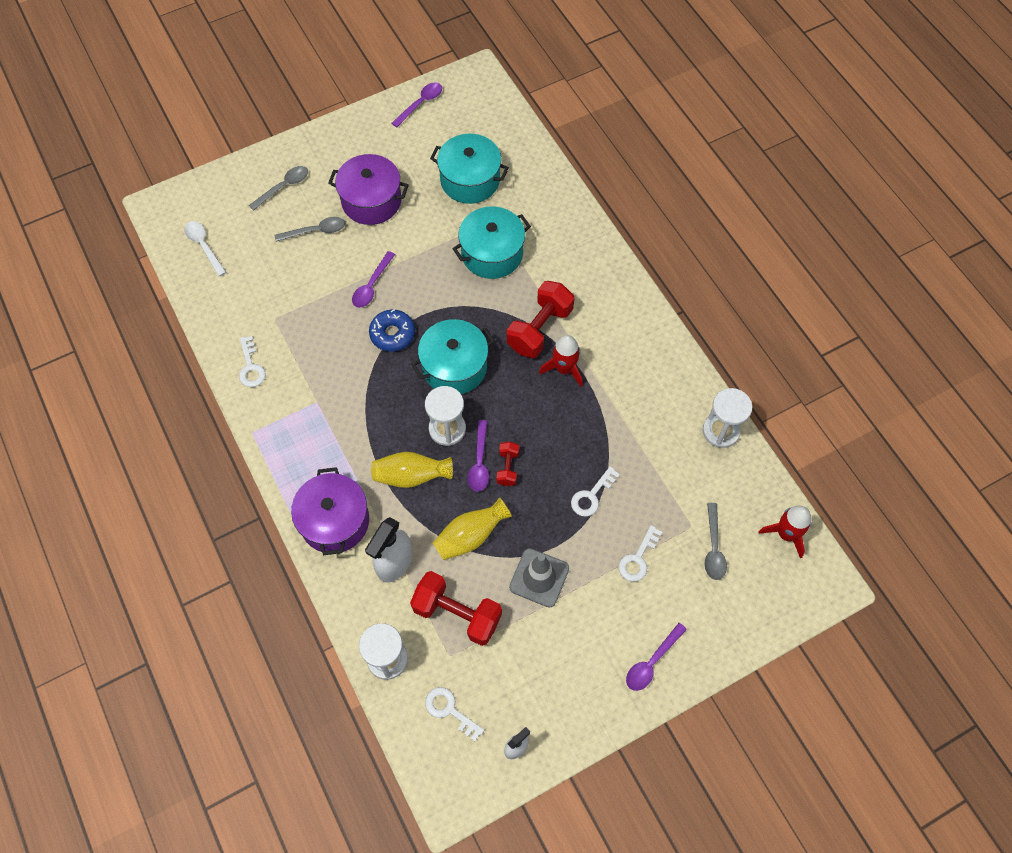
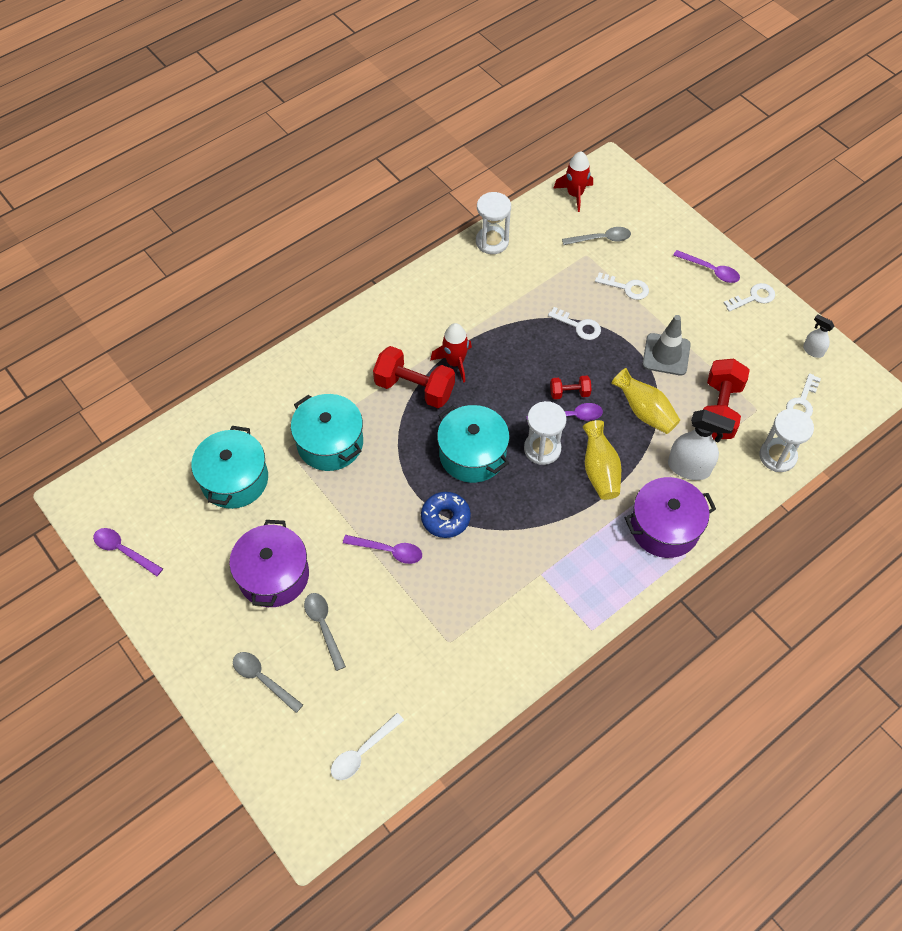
camera: 100 degrees left, 5 degrees down
white key [239,336,266,387] -> white key moved to [724,283,775,312]

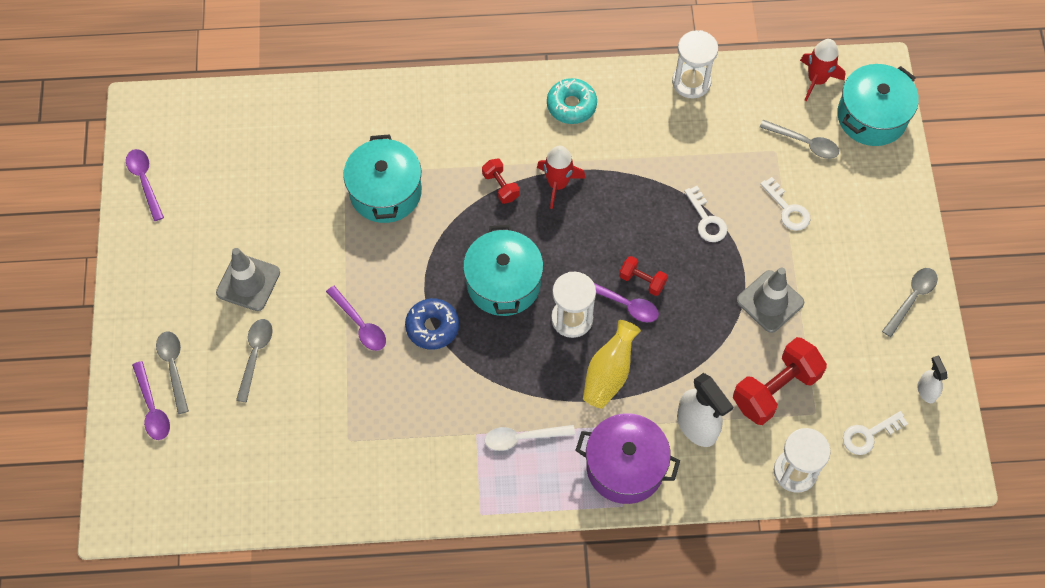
camera: 35 degrees right, 5 degrees up
turquoise pot [191,426,268,509] -> turquoise pot moved to [837,64,919,146]
purple pot [229,520,309,607] -> grey traffic cone [216,248,280,311]
white spoon [331,713,404,780] -> white spoon moved to [485,425,575,451]
red dumbbell [373,346,455,408] -> red dumbbell [482,158,520,204], size x0.51
yellow vase [611,368,680,434] -> none
purple spoon [673,250,740,283] -> purple spoon moved to [132,361,170,440]
white key [724,283,775,312] -> grey spoon [882,268,938,337]
none -> turquoise donut [547,78,597,124]

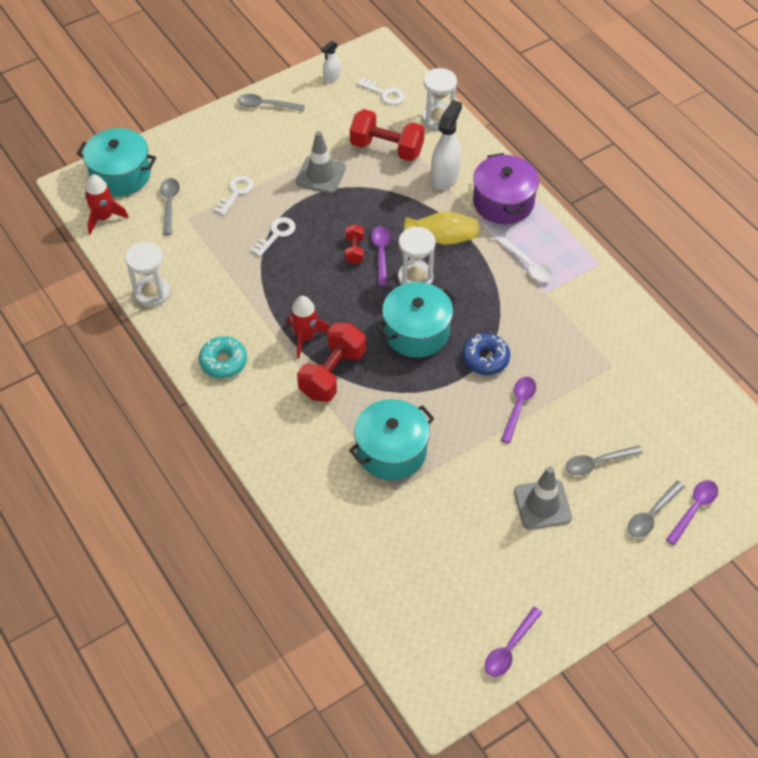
camera: 120 degrees left, 10 degrees down
red dumbbell [482,158,520,204] -> red dumbbell [297,322,366,402], size x1.94

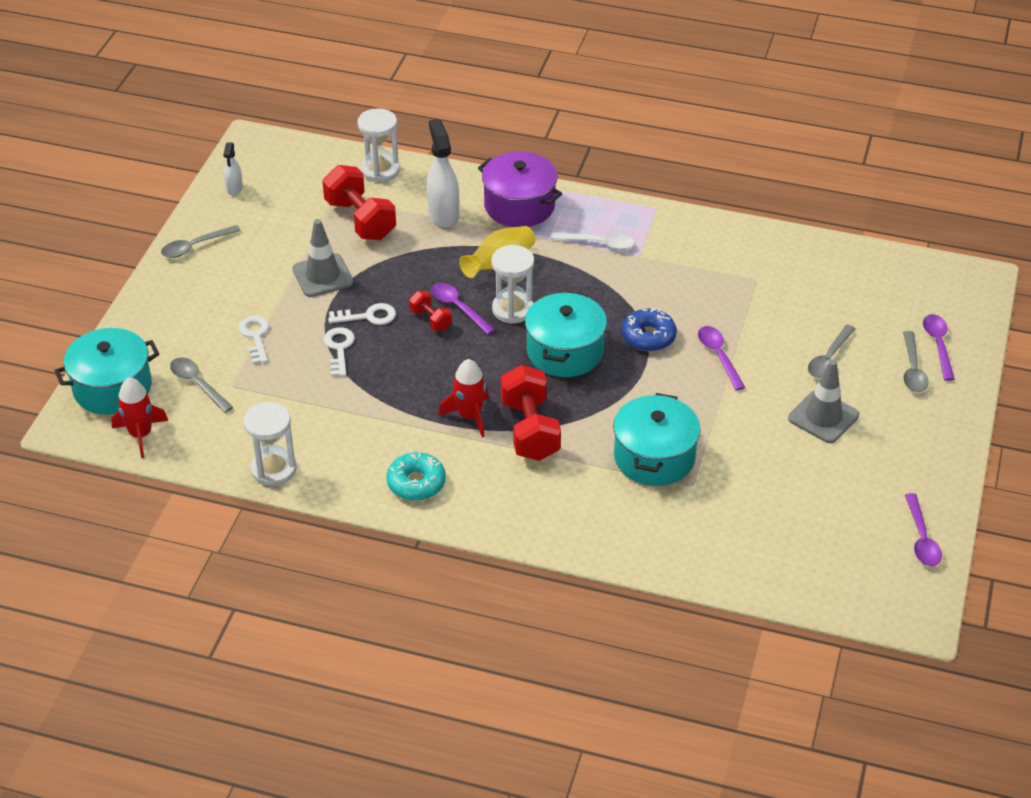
camera: 40 degrees left, 10 degrees down
red dumbbell [350,109,425,161] -> red dumbbell turned 75 degrees clockwise [322,165,396,240]
white key [357,77,404,105] -> white key moved to [328,303,396,325]

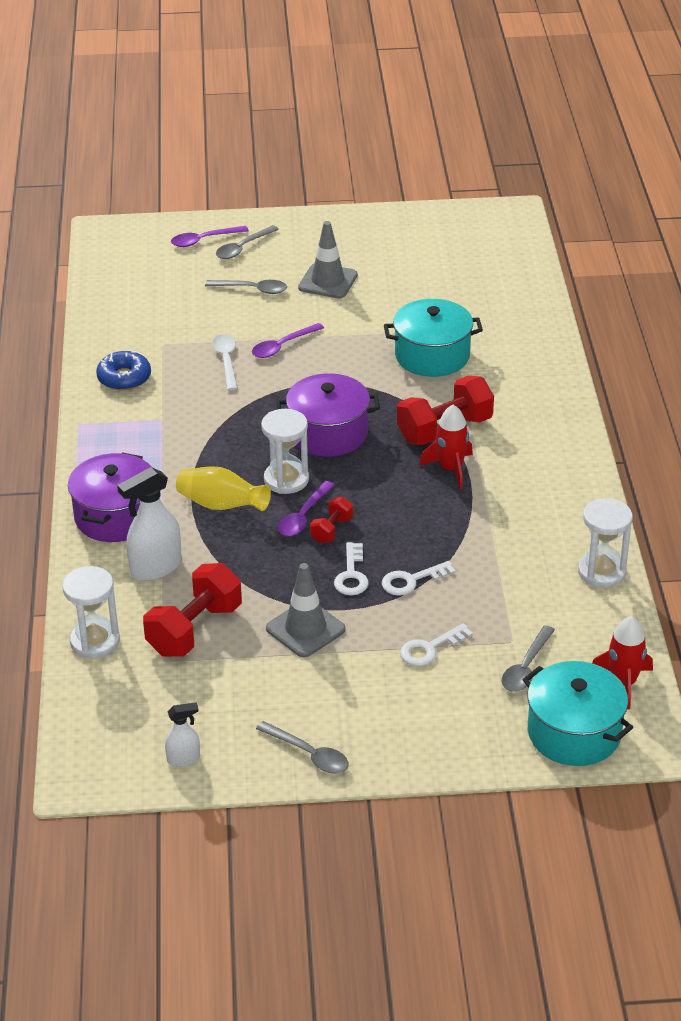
camera: 110 degrees left, 5 degrees down
white key [328,303,396,325] -> white key turned 150 degrees counterclockwise [334,542,369,595]
turquoise donut [387,452,446,501] -> none
turquoise pot [525,291,607,377] -> purple pot [276,373,380,457]
white spoon [551,232,635,250] -> white spoon moved to [212,334,238,391]
blue donut [622,308,677,351] -> blue donut moved to [96,351,151,390]
grey spoon [903,331,929,392] -> grey spoon turned 150 degrees clockwise [216,225,279,259]
purple spoon [905,493,942,566] -> none

